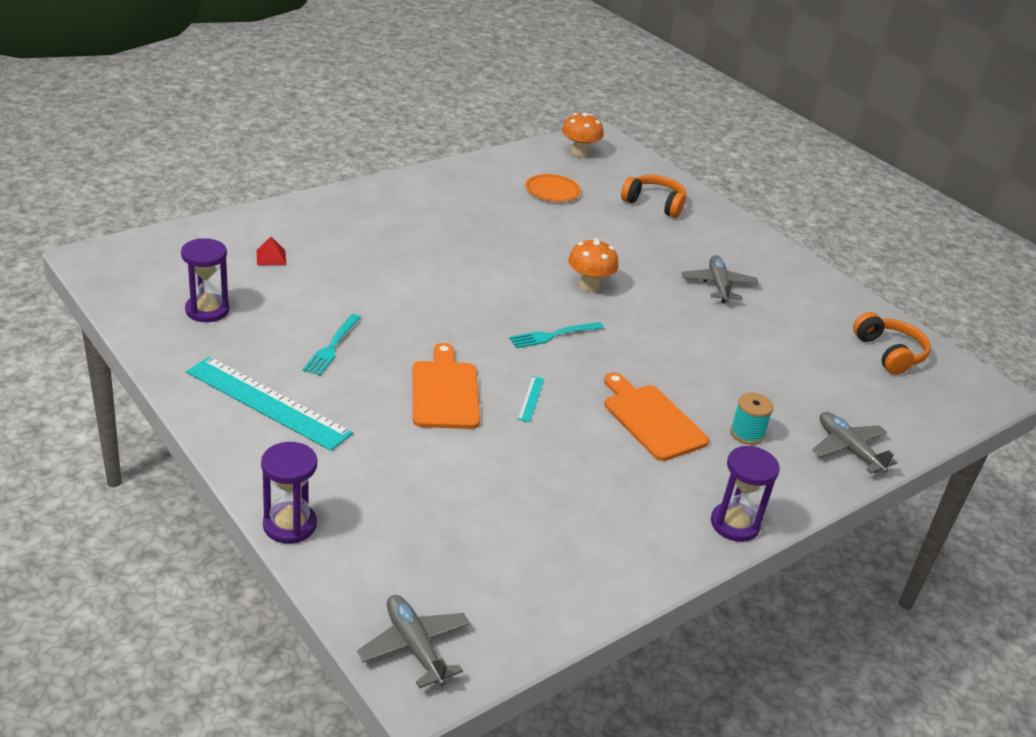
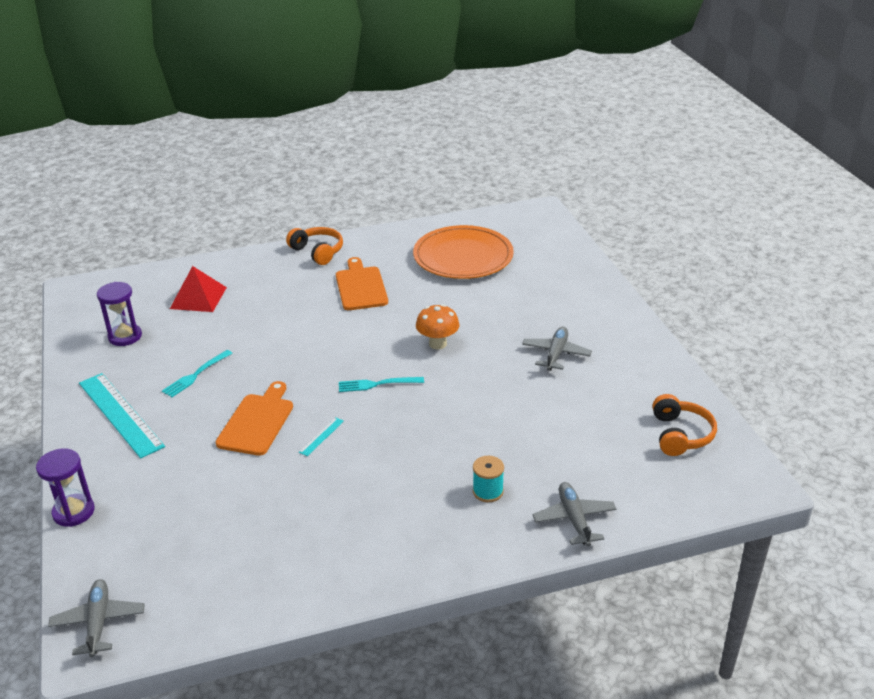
camera: 25 degrees right, 0 degrees up
red pyramid [257,237,286,265] -> red pyramid [170,266,227,312], size x1.98
orange plate [525,174,581,202] -> orange plate [413,225,514,279], size x2.07
orange mushroom [562,112,603,157] -> none
orange cutting board [604,372,709,461] -> orange cutting board moved to [336,257,388,310]
orange headphones [621,175,687,218] -> orange headphones moved to [286,227,343,265]
purple hourglass [711,446,780,542] -> none

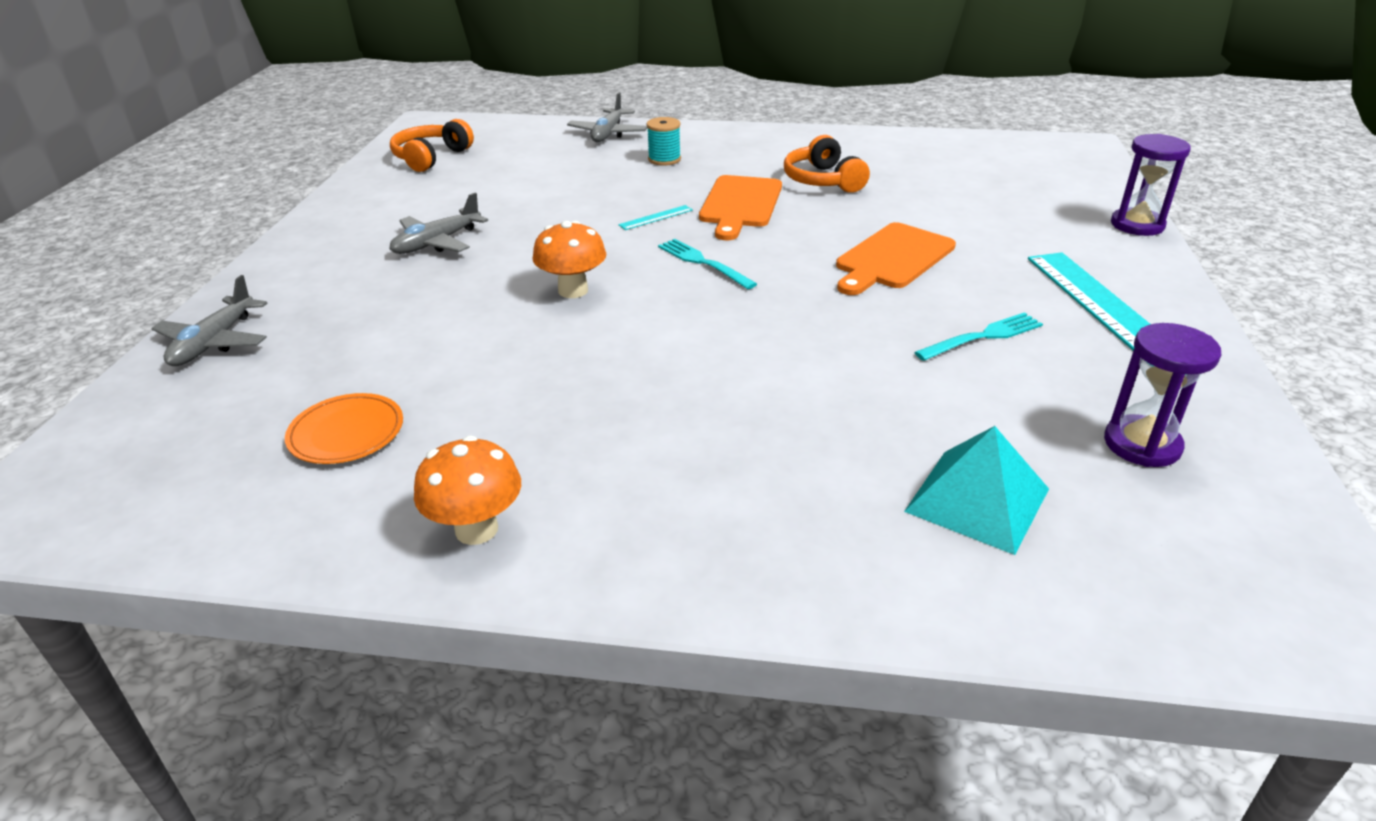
camera: 155 degrees left, 0 degrees up
grey plane [48,579,145,657] -> grey plane moved to [151,275,268,366]
red pyramid [170,266,227,312] -> turquoise pyramid [904,426,1049,555]
orange headphones [286,227,343,265] -> orange headphones moved to [784,135,870,193]
turquoise ruler [299,417,344,456] -> turquoise ruler moved to [618,205,693,230]
orange cutting board [336,257,388,310] -> orange cutting board moved to [699,175,782,240]
turquoise fork [339,377,424,392] -> turquoise fork turned 150 degrees counterclockwise [658,239,757,289]
orange plate [413,225,514,279] -> orange plate [285,393,403,464], size x0.48
none -> orange mushroom [414,436,521,545]

